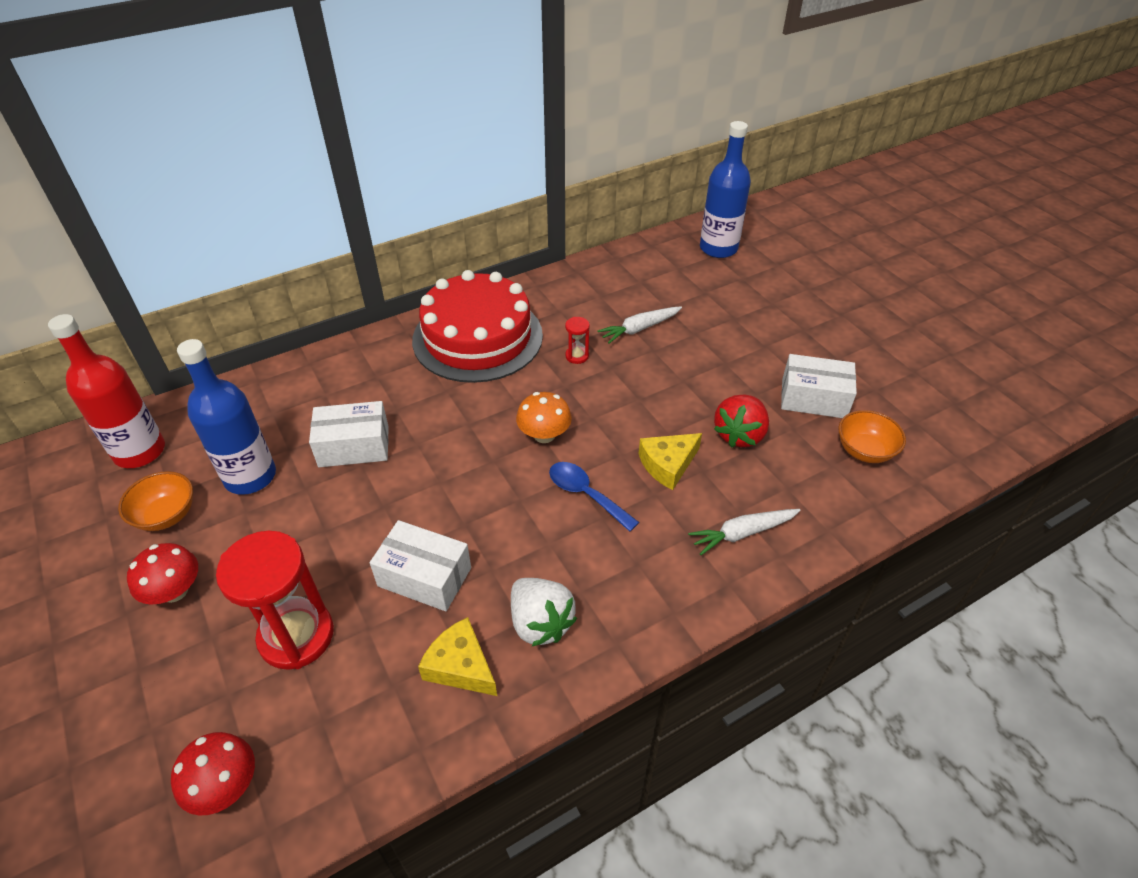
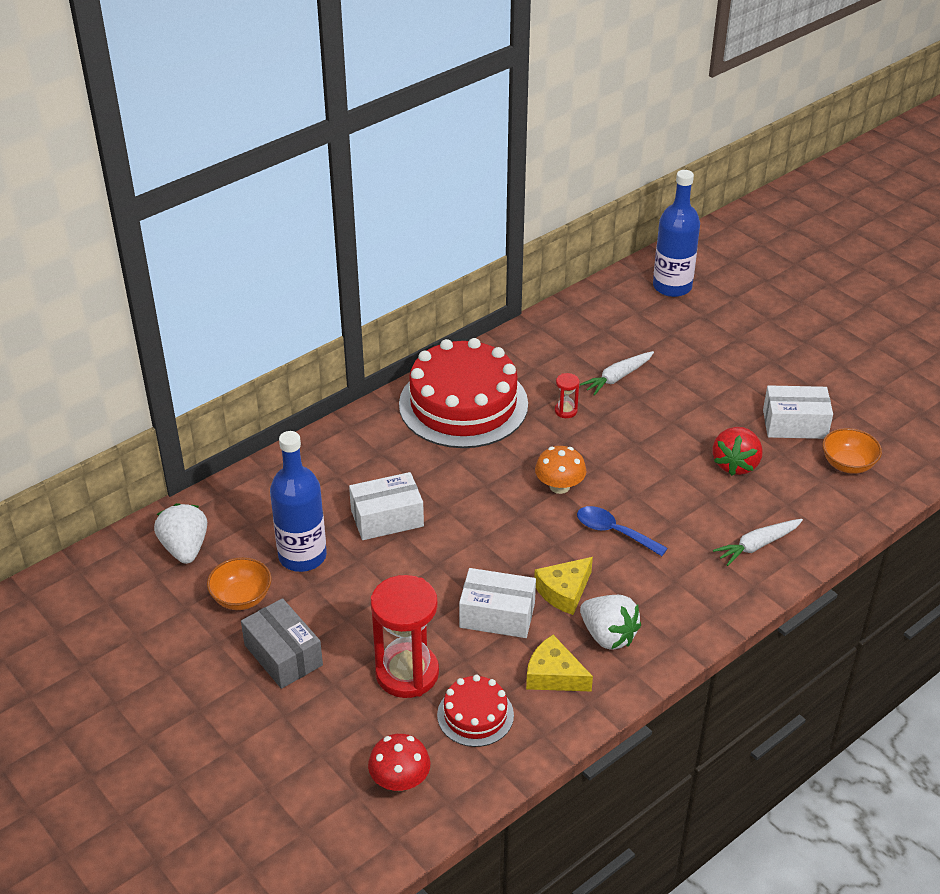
camera: 10 degrees left, 5 degrees down
red bottle [48,314,165,468] -> white strawberry [154,503,207,564]
red mushroom [127,543,198,605] -> grey box [241,598,323,689]
yellow cheese [639,433,702,490] -> yellow cheese moved to [534,557,593,615]
none -> red cake [437,675,514,747]

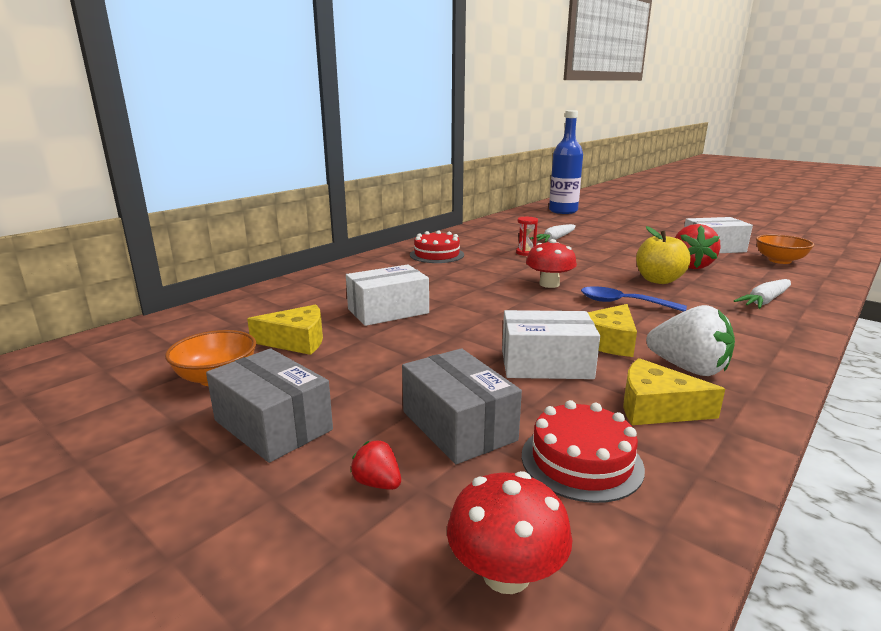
camera: 10 degrees left, 20 degrees down
white strawberry [154,503,207,564] -> none
blue bottle [270,431,327,572] -> yellow cheese [247,305,323,355]
red hourglass [371,575,439,698] -> grey box [402,348,522,464]
red cake [399,338,528,448] -> red cake [410,230,464,263], size x0.48
orange mushroom [535,446,586,494] -> red mushroom [526,239,577,288]
none -> red strawberry [350,440,401,490]
none -> yellow apple [636,226,691,284]

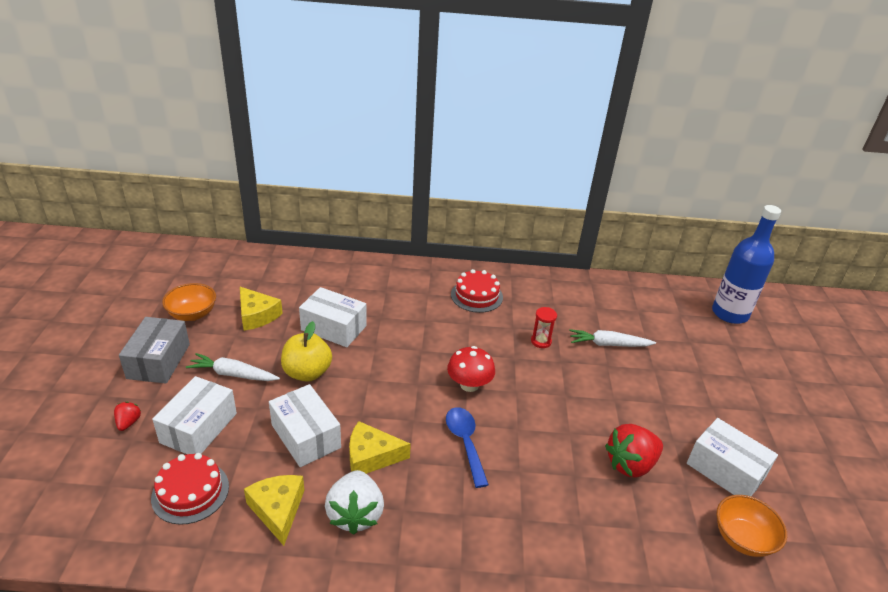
camera: 50 degrees right, 15 degrees up
grey box [402,348,522,464] -> white box [152,376,237,454]
red mushroom [447,471,572,594] -> none
yellow apple [636,226,691,284] -> yellow apple moved to [281,321,332,382]
white carrot [734,279,791,309] -> white carrot moved to [186,353,280,381]

